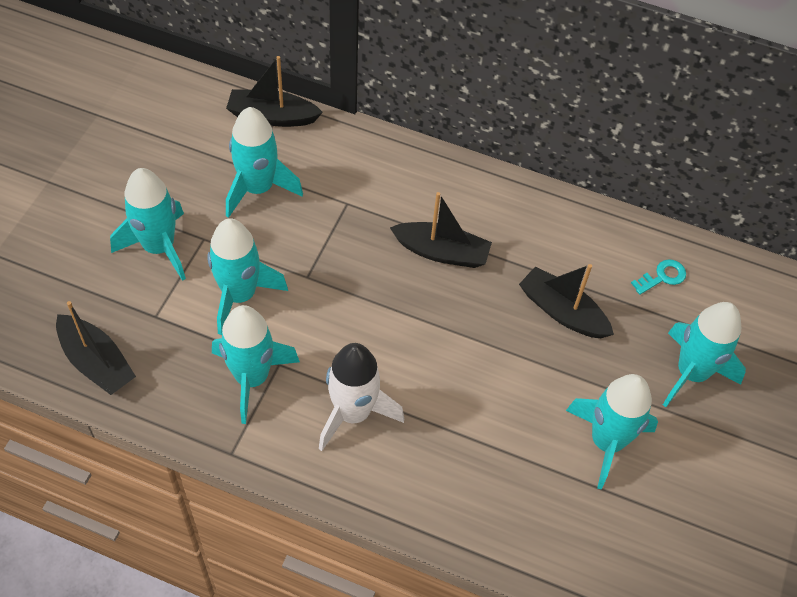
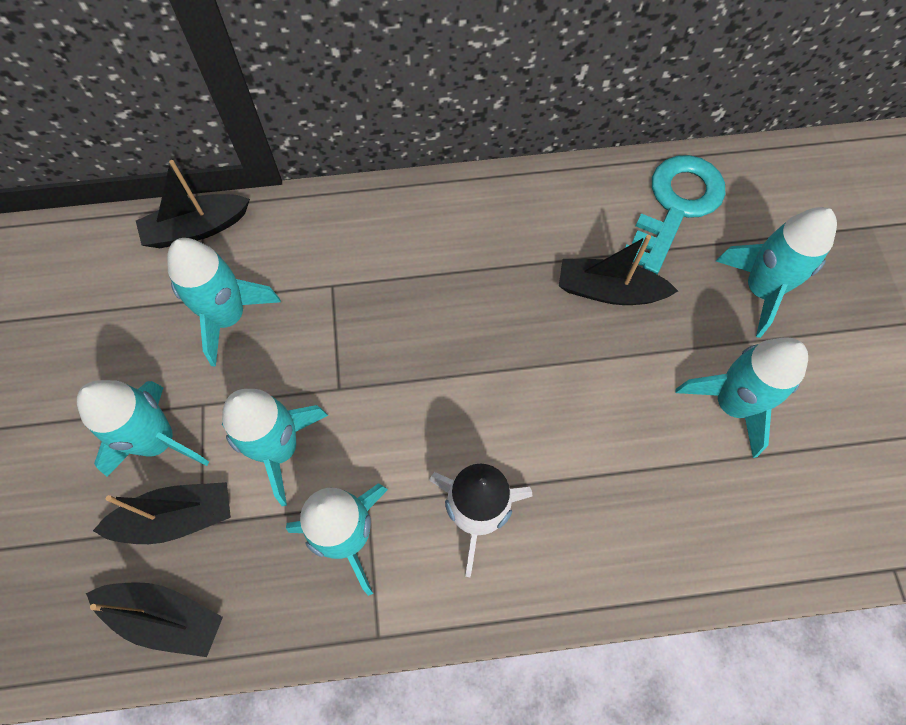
camera: 25 degrees left, 10 degrees up
black boat [390,192,492,268] -> black boat moved to [93,482,231,544]
turquoise key [631,259,686,295] -> turquoise key [625,155,726,274], size x2.31

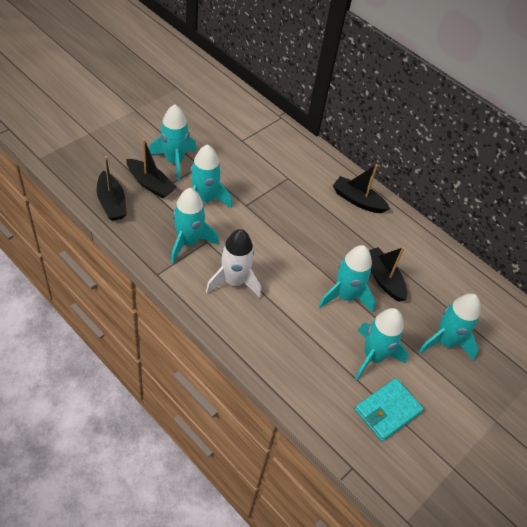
camera: 45 degrees right, 15 degrees down
black boat [136,160,250,248] -> black boat moved to [333,164,390,213]
turquoise rocket [167,238,281,367] -> turquoise rocket moved to [319,245,375,313]
turquoise key [625,155,726,274] -> none
none -> turquoise wallet [355,378,424,441]

